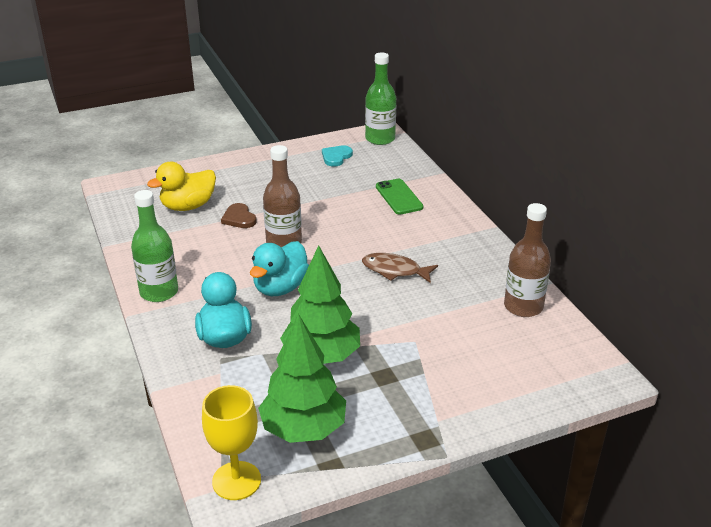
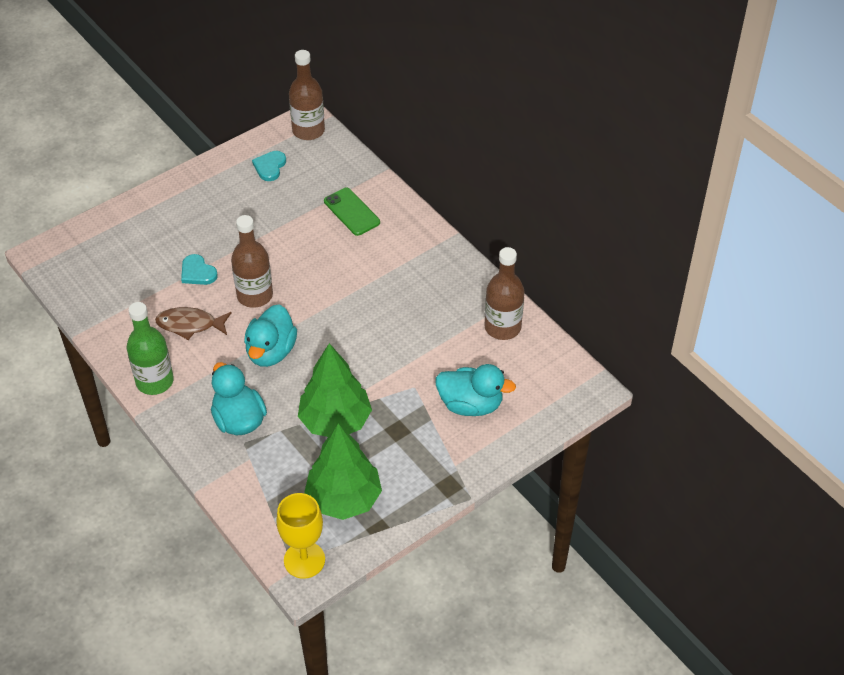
camera: 15 degrees left, 15 degrees up
yellow duck [147,162,216,211] -> none
brown heart [221,203,257,228] -> turquoise heart [181,254,218,285]
brown fish [362,253,438,283] -> brown fish moved to [155,307,231,340]
green bottle [365,52,396,145] -> brown bottle [289,50,325,140]
none -> turquoise duck [436,364,516,416]

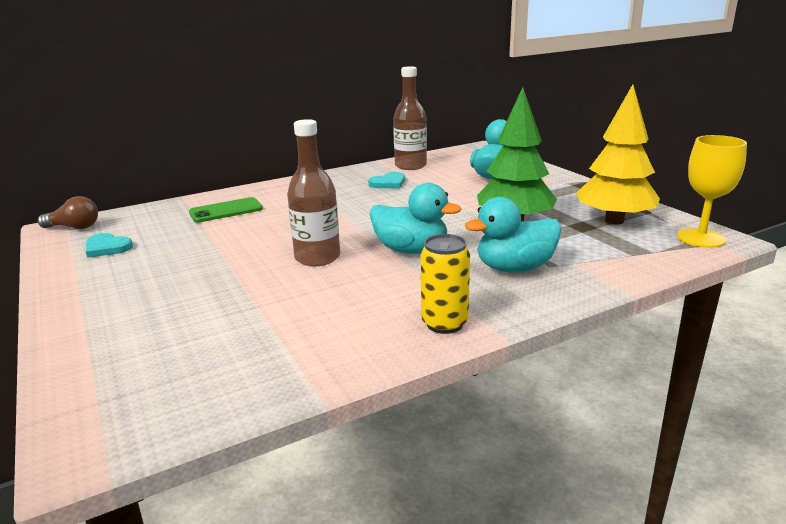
camera: 80 degrees left, 25 degrees down
green bottle [127,302,174,395] -> yellow can [421,234,470,334]
brown fish [155,307,231,340] -> none
turquoise heart [181,254,218,285] -> turquoise heart moved to [368,172,405,188]
brown bottle [289,50,325,140] -> brown light bulb [38,196,98,229]
green tree [304,423,382,520] -> yellow tree [577,85,660,225]

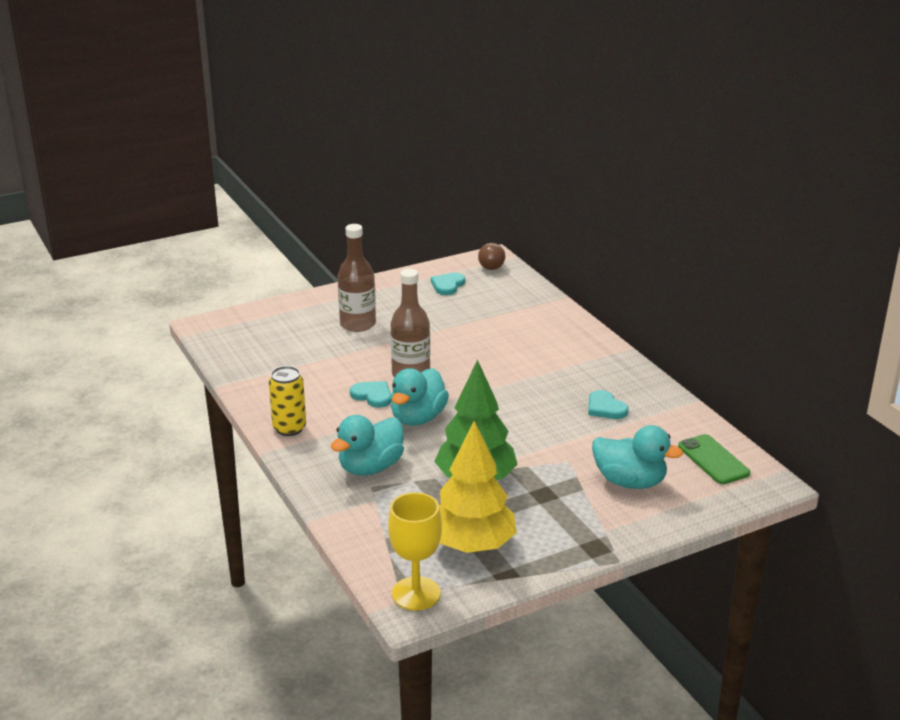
camera: 90 degrees right, 5 degrees up
green phone [189,197,263,223] -> green phone moved to [678,434,750,484]
brown bottle [393,66,427,170] -> brown bottle moved to [338,224,376,332]
turquoise duck [465,197,561,272] -> turquoise duck turned 120 degrees counterclockwise [331,415,404,476]
none -> turquoise heart [350,381,391,408]

